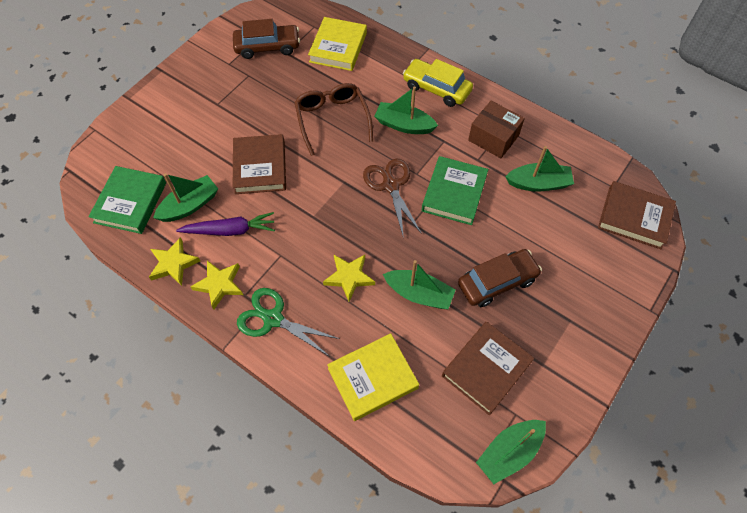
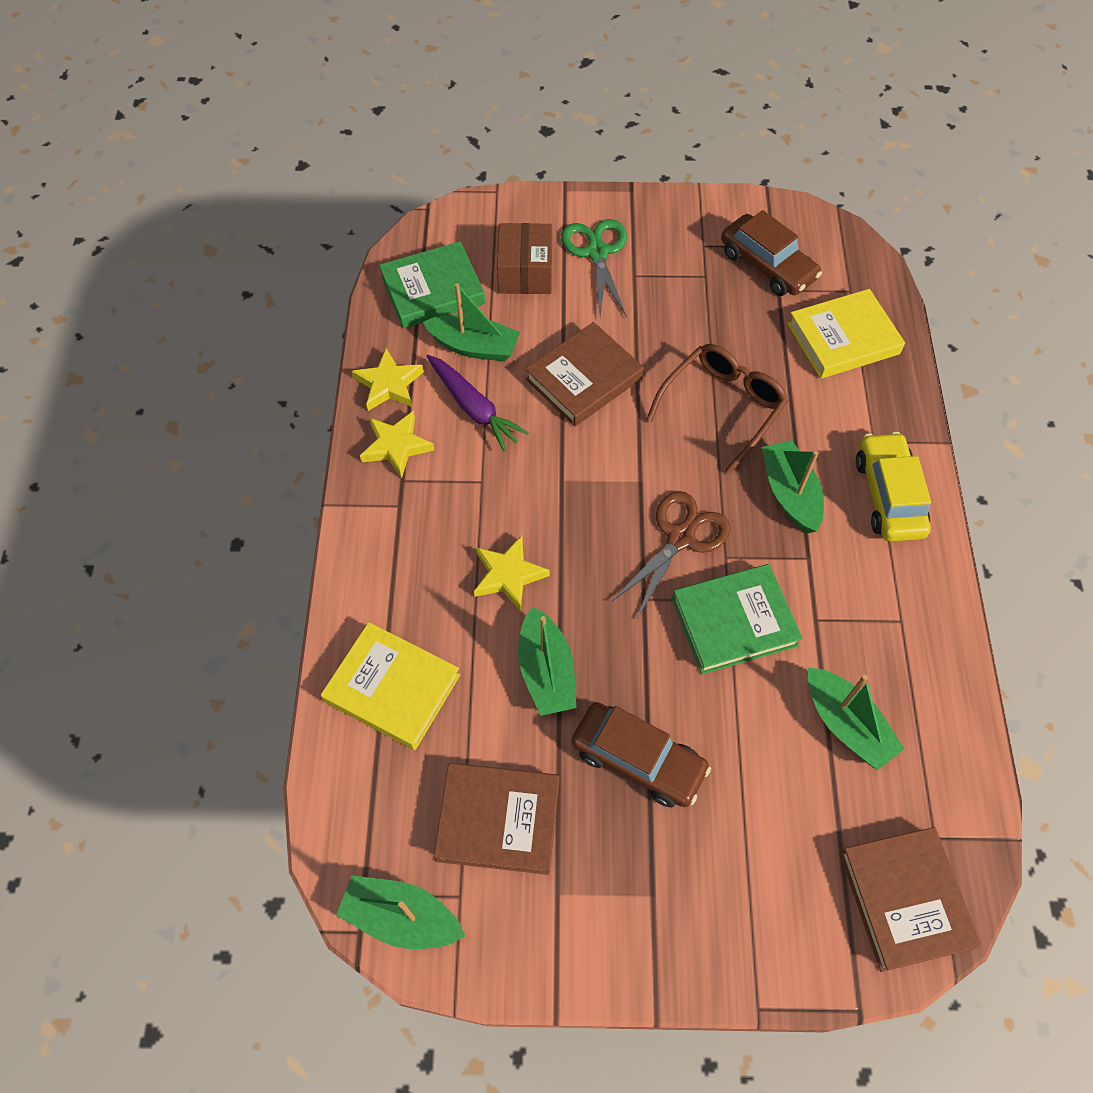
camera: 55 degrees right, 0 degrees up
green scissors [237,288,340,356] -> green scissors moved to [561,219,627,318]
brown box [468,101,525,158] -> brown box moved to [497,223,552,294]

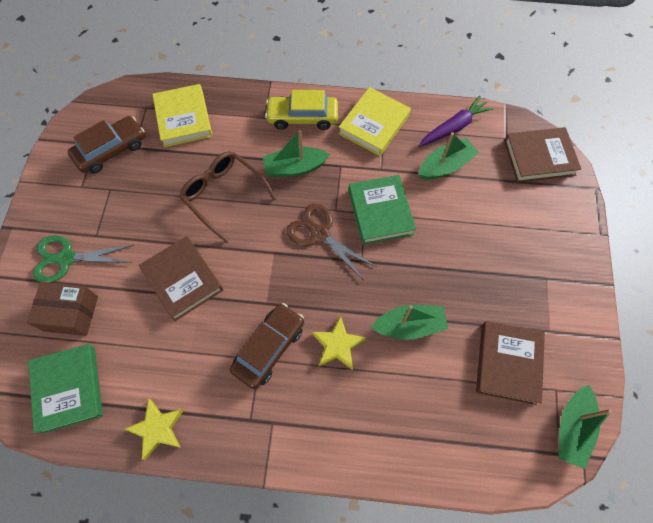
camera: 85 degrees left, 5 degrees up
yellow book [321,622,460,750] -> yellow book moved to [338,87,411,156]
yellow star [360,411,434,479] -> none
green boat [423,283,520,362] -> none
purple carrot [426,355,529,452] -> purple carrot moved to [419,96,494,147]
brown car [572,702,711,808] -> brown car moved to [230,303,304,389]

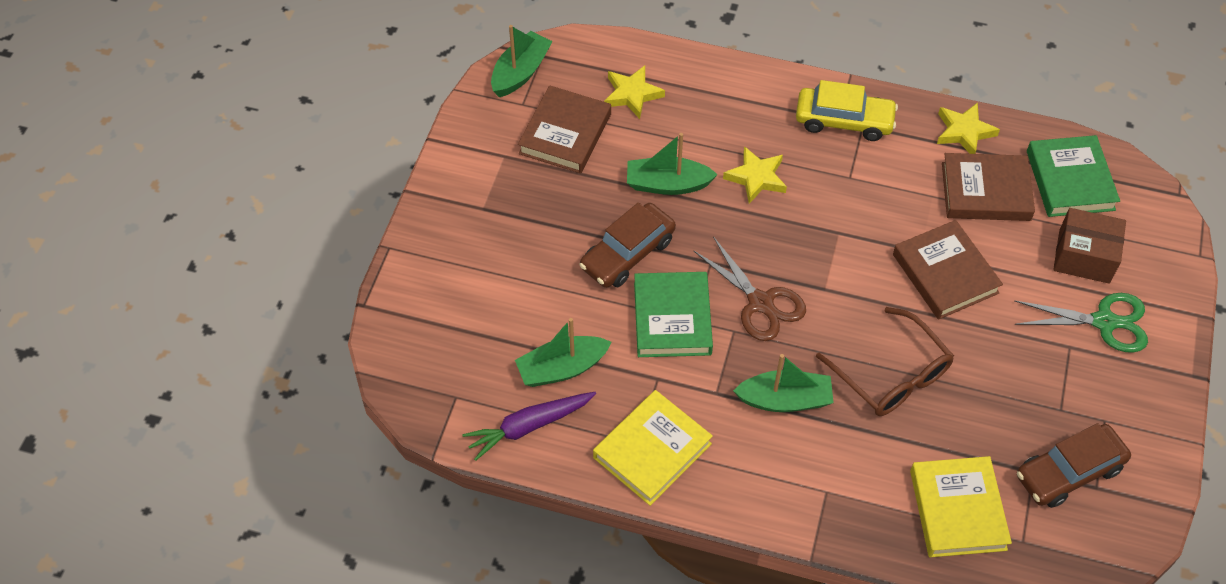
camera: 170 degrees left, 10 degrees down
brown car [230,303,304,389] -> brown car moved to [579,202,676,288]
yellow car [265,90,338,130] -> yellow car moved to [796,80,898,141]
brown book [504,127,581,183] -> brown book moved to [942,153,1035,221]
none -> yellow star [604,65,665,119]

